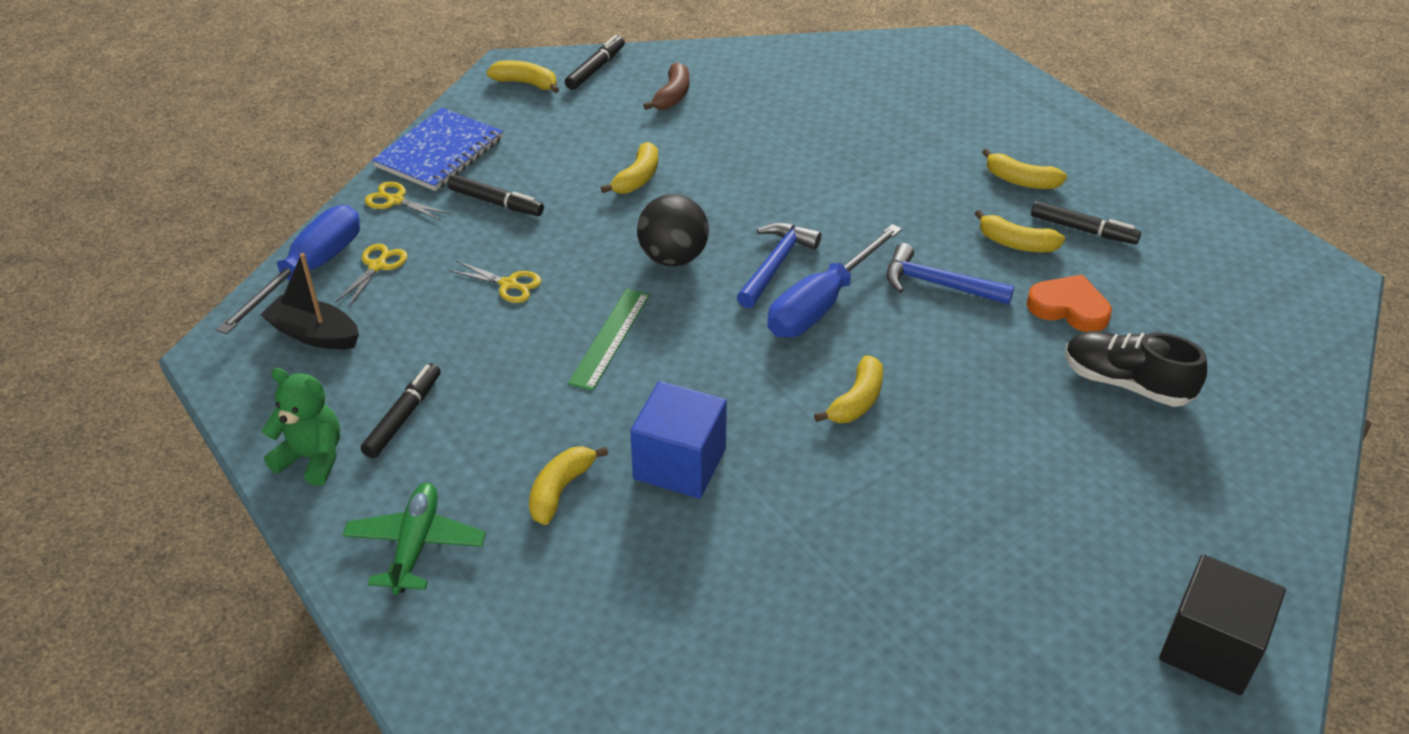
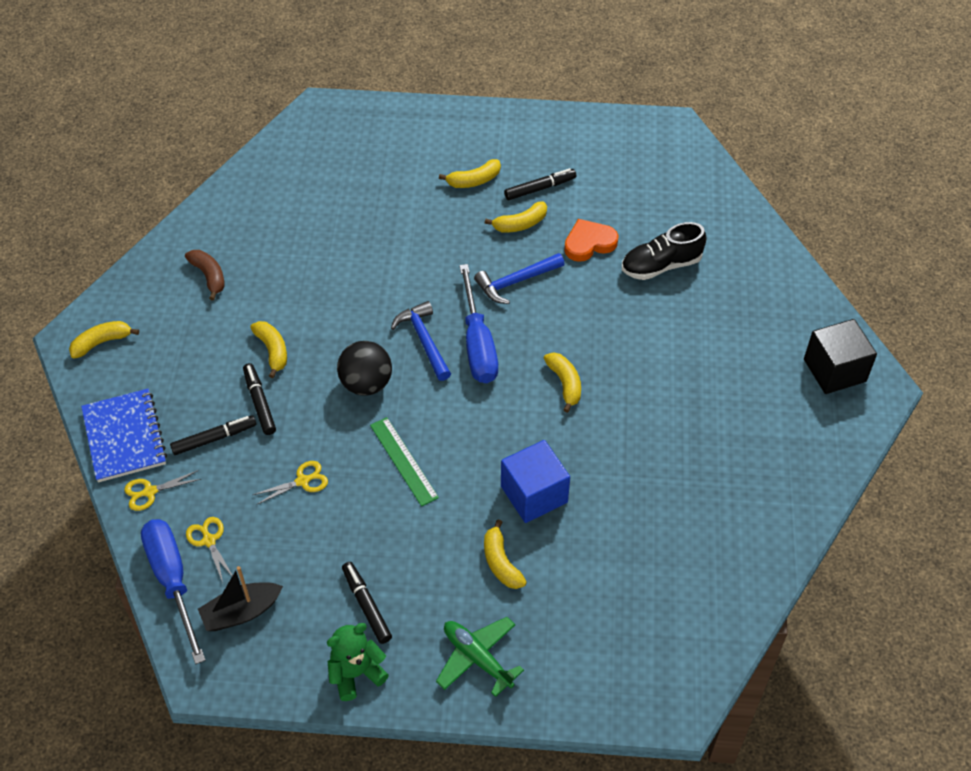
camera: 50 degrees left, 10 degrees up
black marker [565,35,625,90] -> black marker moved to [243,363,276,435]

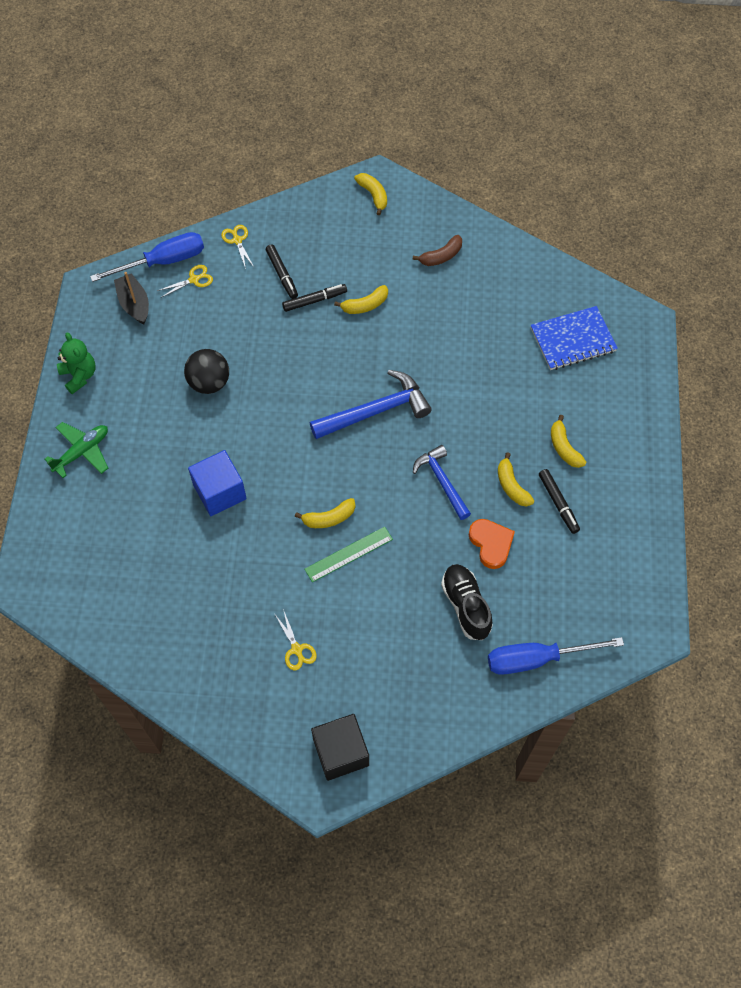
camera: 90 degrees right, 10 degrees up
blue notebook [81,389,167,482] -> blue notebook moved to [531,306,618,370]
yellow scissors [253,461,328,505] -> yellow scissors moved to [275,609,317,671]
black ball [337,341,392,396] -> black ball moved to [184,349,229,394]
black marker [342,562,392,644] -> none
green ruler [370,417,439,506] -> green ruler moved to [304,527,393,582]
blue hammer [391,301,451,381] -> blue hammer [310,370,432,439], size x1.51
blue screwdriver [459,264,498,383] -> blue screwdriver moved to [488,637,624,675]
yellow banana [484,519,527,589] -> none

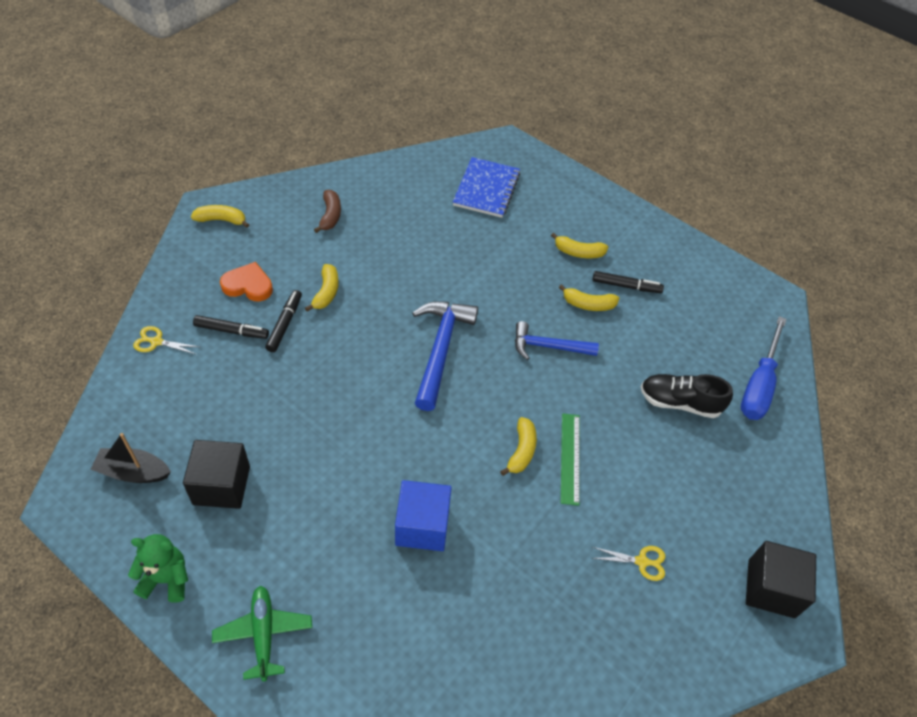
camera: 60 degrees left, 10 degrees down
blue screwdriver [90,232,204,282] -> none
yellow scissors [157,265,213,297] -> none
black ball [184,349,229,394] -> none
orange heart [469,519,515,569] -> orange heart moved to [220,262,273,301]
none -> black cube [183,440,250,509]

